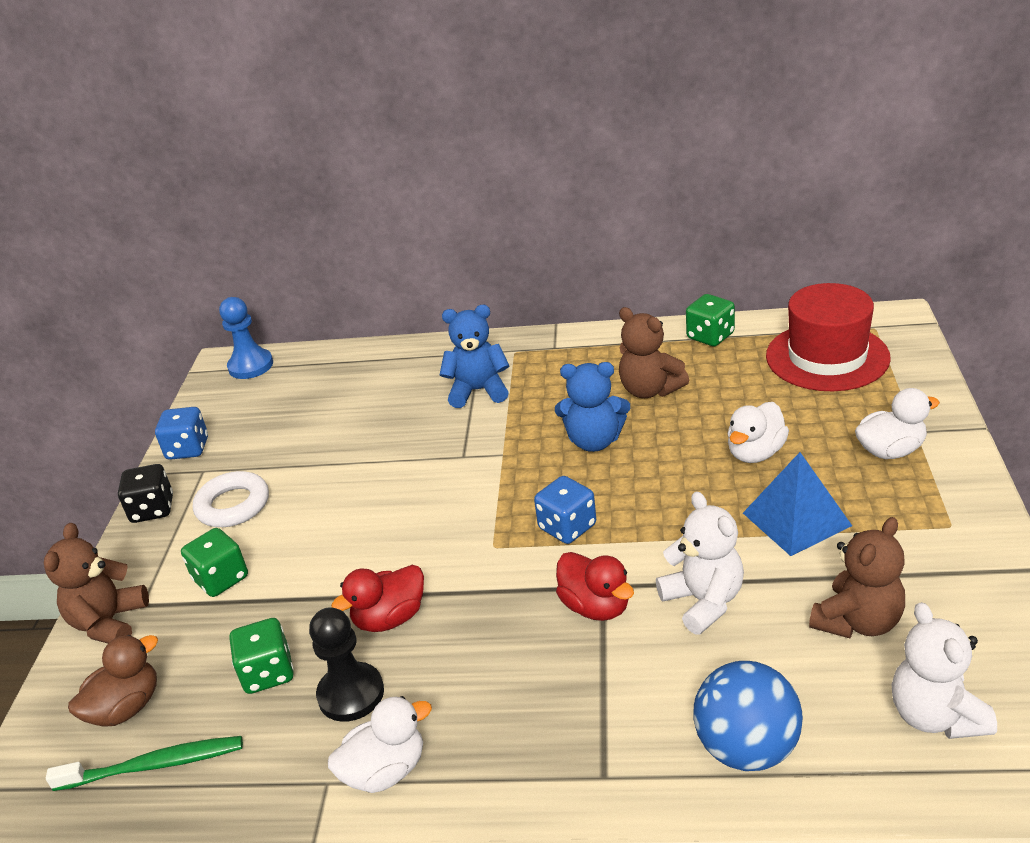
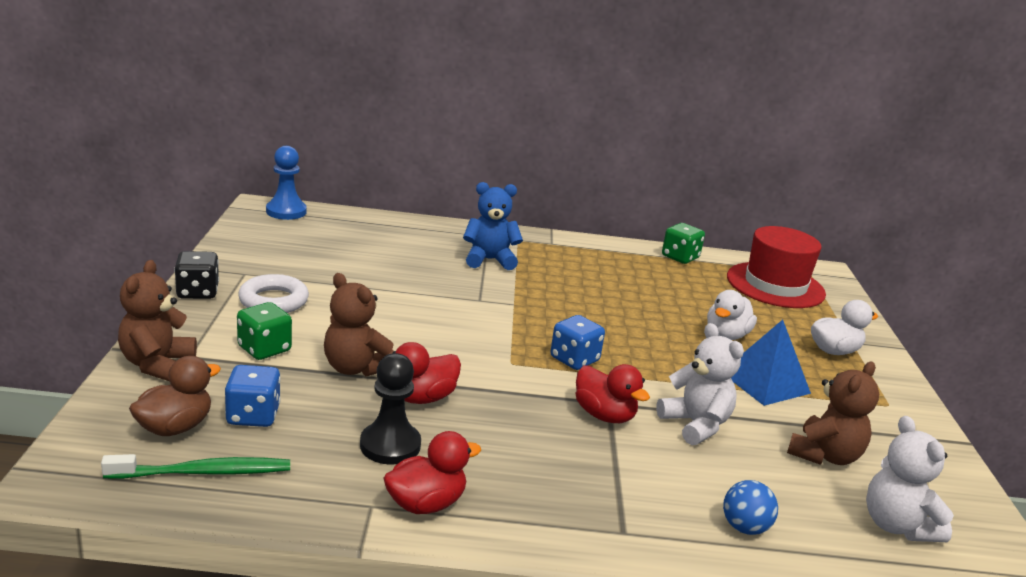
camera: 10 degrees left, 10 degrees down
blue dice [155,407,208,460] -> blue dice moved to [225,365,281,427]
green dice [229,618,294,694] -> none
white duck [328,696,432,793] -> red duck [383,431,481,514]
blue teddy bear [555,362,630,452] -> none
brown teddy bear [619,307,689,398] -> brown teddy bear moved to [324,273,393,377]
blue ball [693,661,803,771] -> blue ball [723,480,778,535], size x0.58

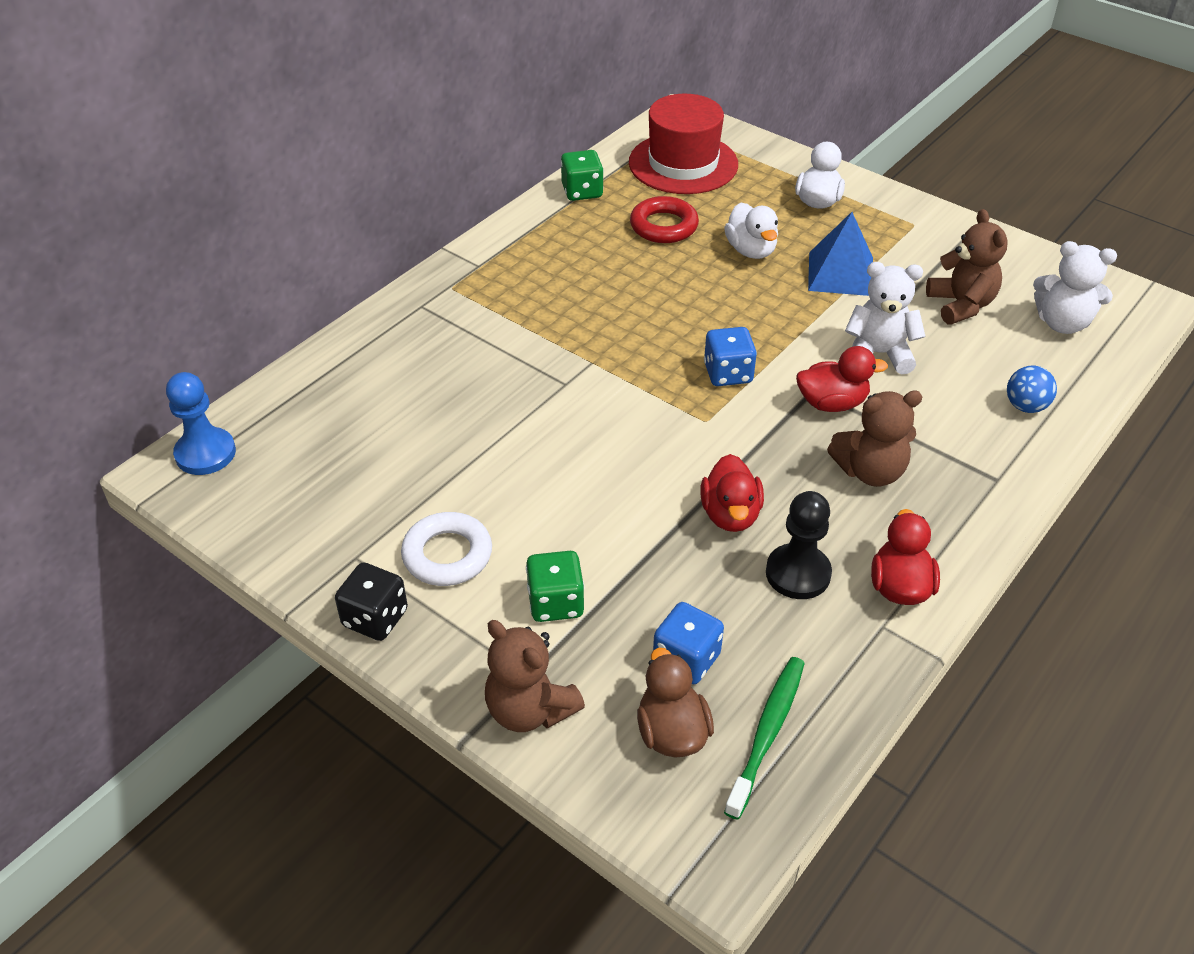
camera: 50 degrees left, 20 degrees up
brown teddy bear [324,273,393,377] -> brown teddy bear moved to [827,391,923,487]
blue teddy bear [463,182,523,270] -> none
none -> red ring [630,196,699,243]

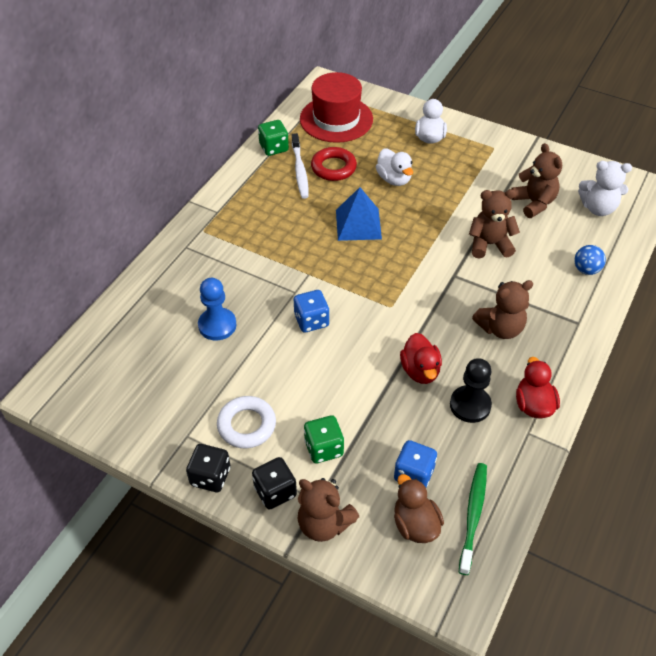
camera: 10 degrees left, 5 degrees up
blue pawn [166,372,236,475] -> blue pawn moved to [198,278,236,341]
blue dice [704,327,757,386] -> blue dice moved to [294,290,329,333]
red duck [796,346,888,412] -> none
blue pyramid [808,212,873,296] -> blue pyramid moved to [336,187,382,241]
white teddy bear [845,262,926,374] -> brown teddy bear [469,189,520,259]
none -> black dice [252,457,297,510]
none -> white toothbrush [292,133,309,199]

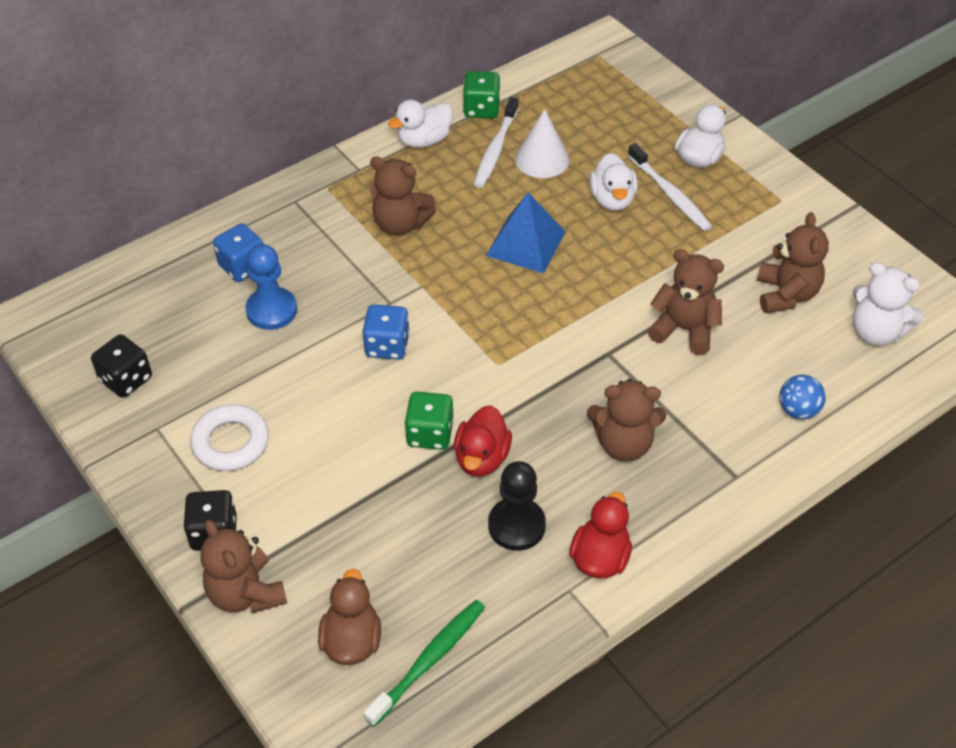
camera: 25 degrees right, 0 degrees up
black dice [186,444,230,492] -> black dice moved to [91,334,152,398]
red hat [300,72,373,143] -> none
green dice [304,415,344,463] -> green dice moved to [405,392,454,450]
red ring [311,147,357,181] -> white cone [515,109,569,178]
blue dice [394,440,437,488] -> blue dice moved to [213,223,264,282]
none -> brown teddy bear [370,156,436,236]
none -> white duck [388,99,453,148]
none -> white toothbrush [628,143,712,231]

